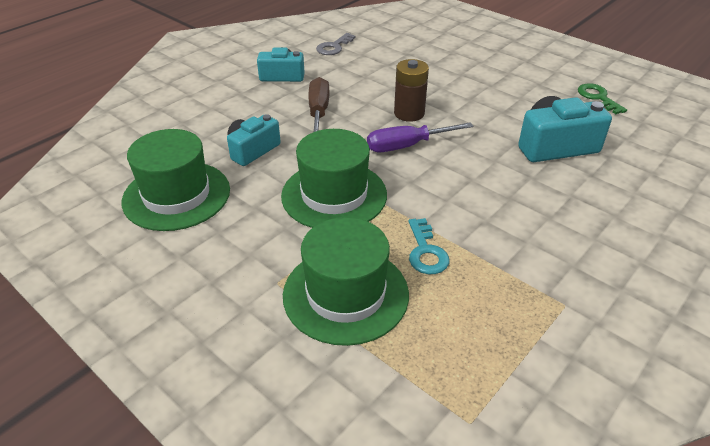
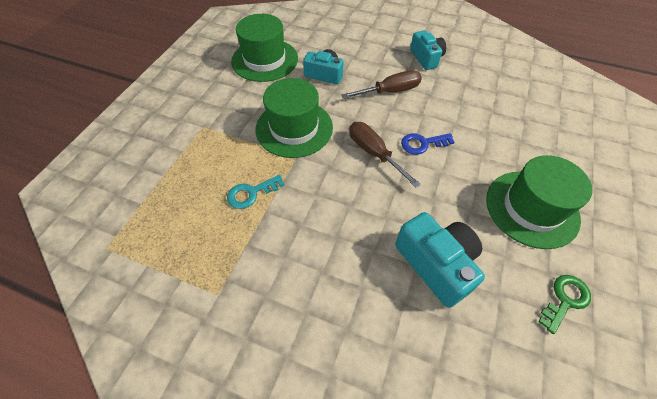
camera: 70 degrees right, 15 degrees up
green hat [283,217,409,346] -> green hat moved to [486,155,593,249]
grey key [316,33,356,55] -> none
purple screwdriver [367,122,473,152] -> brown screwdriver [349,122,421,188]
brown battery [394,59,429,122] -> blue key [401,133,454,155]

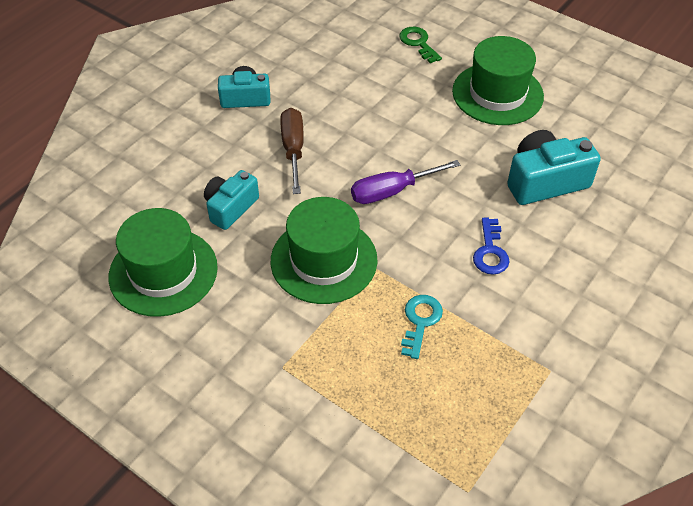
camera: 75 degrees left, 5 degrees down
turquoise key [227,174,285,209] -> turquoise key turned 150 degrees counterclockwise [401,295,443,359]
brown screwdriver [349,122,421,188] -> purple screwdriver [351,160,460,204]
blue key [401,133,454,155] -> blue key moved to [473,218,509,275]
green key [538,275,591,334] -> green key moved to [399,27,442,63]

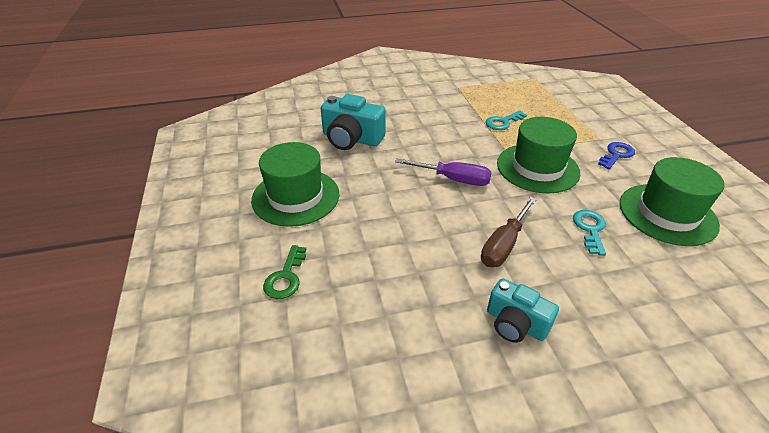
camera: 140 degrees left, 10 degrees down
turquoise camera [204,170,259,230] -> turquoise key [573,210,606,256]
blue key [473,218,509,275] -> blue key moved to [598,142,635,169]

